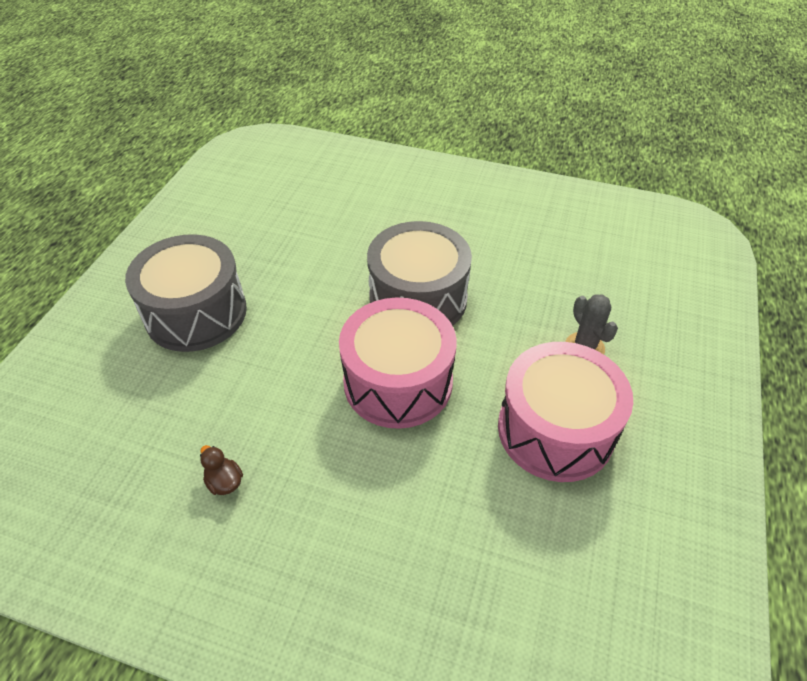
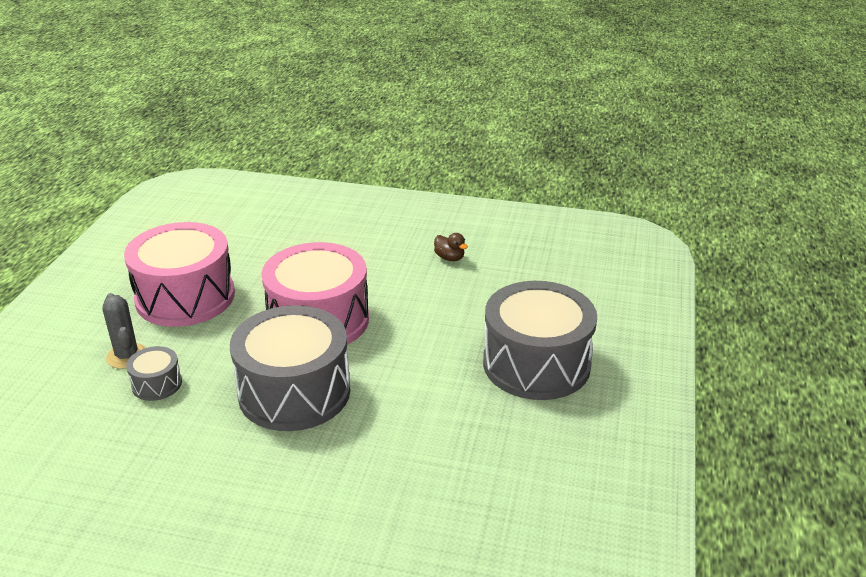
camera: 175 degrees right, 15 degrees down
none -> grey drum [126,346,182,401]

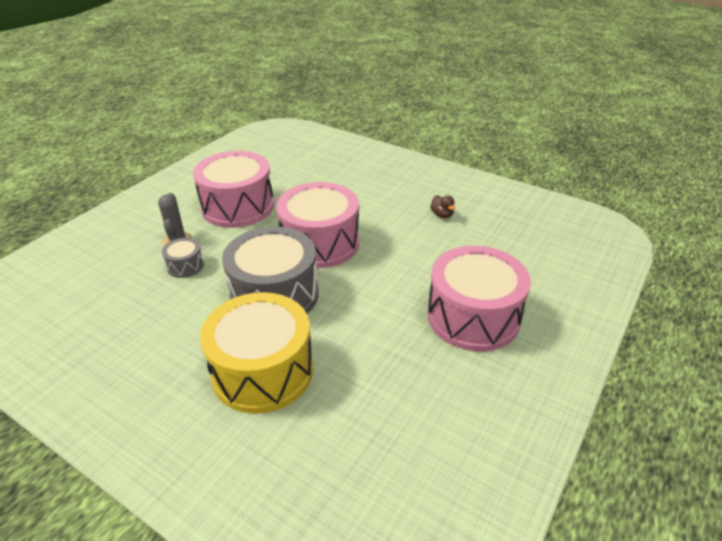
camera: 20 degrees right, 5 degrees up
grey drum [483,281,597,400] -> pink drum [427,246,531,352]
none -> yellow drum [200,292,313,414]

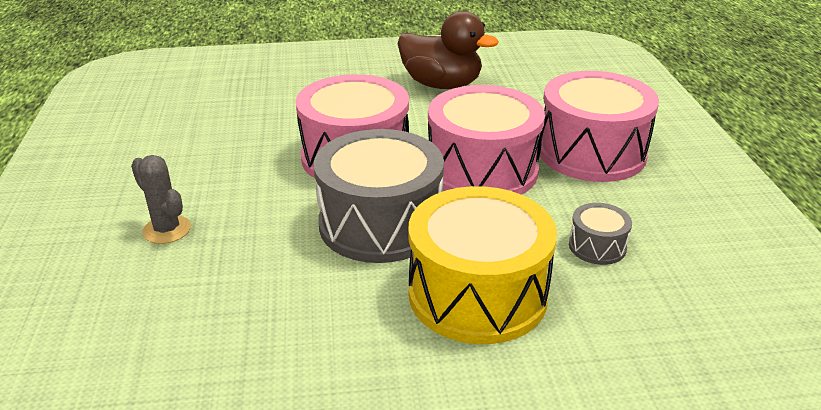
camera: 40 degrees left, 5 degrees down
grey drum [162,238,204,278] -> grey drum moved to [569,203,632,265]
pink drum [193,151,274,228] -> pink drum moved to [428,85,545,195]
brown duck [430,195,455,218] -> brown duck [398,11,498,89], size x2.45

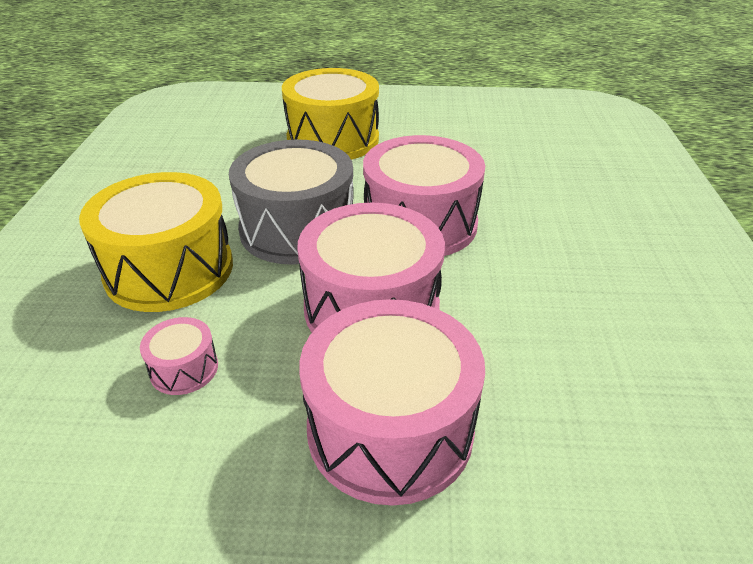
camera: 100 degrees right, 5 degrees up
grey cactus [131,155,191,244] -> yellow drum [282,68,379,160]
brown duck [398,11,498,89] -> none
grey drum [569,203,632,265] -> pink drum [140,317,218,395]

